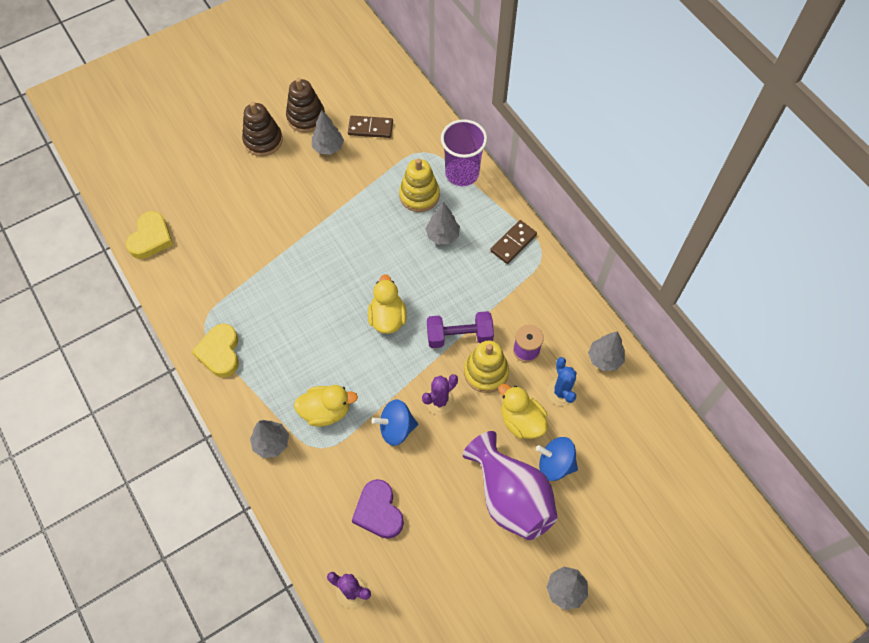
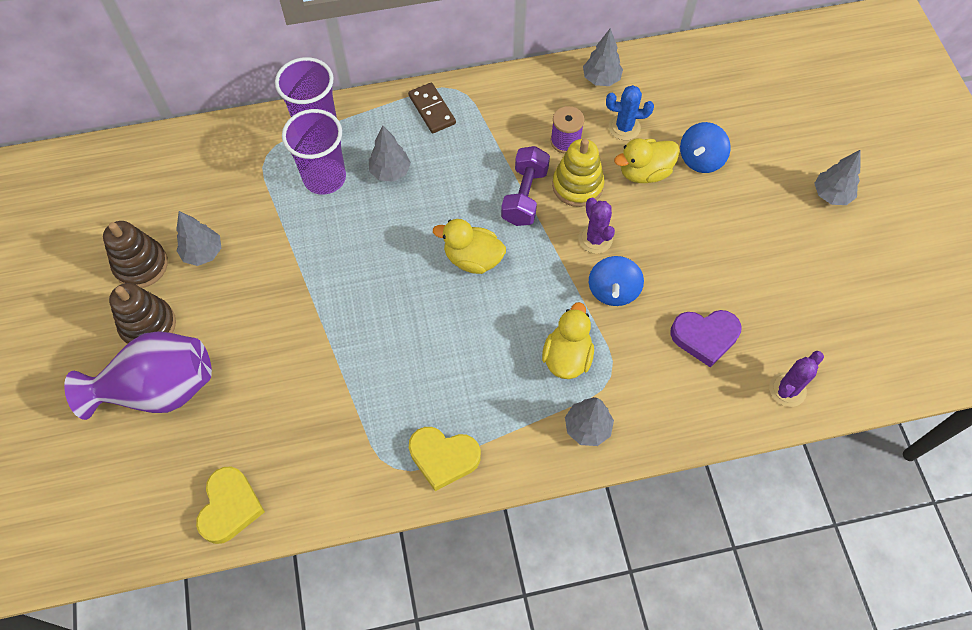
camera: 70 degrees left, 0 degrees up
yellow heart [126,211,173,259] -> yellow heart turned 60 degrees clockwise [196,467,265,544]
brown domino [348,116,393,138] -> none
yellow stacking toy [399,159,440,212] -> purple cup [282,109,346,195]
purple vase [463,431,558,540] -> purple vase moved to [64,331,212,420]

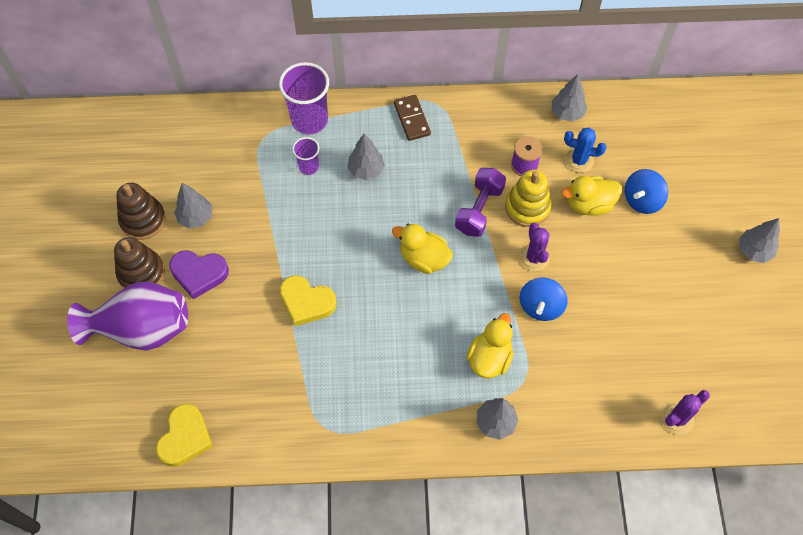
camera: 10 degrees right, 0 degrees up
purple cup [282,109,346,195] -> purple cup [292,137,319,175], size x0.54
yellow heart [409,427,481,491] -> yellow heart moved to [280,275,337,326]
purple heart [670,310,741,367] -> purple heart moved to [169,250,229,299]

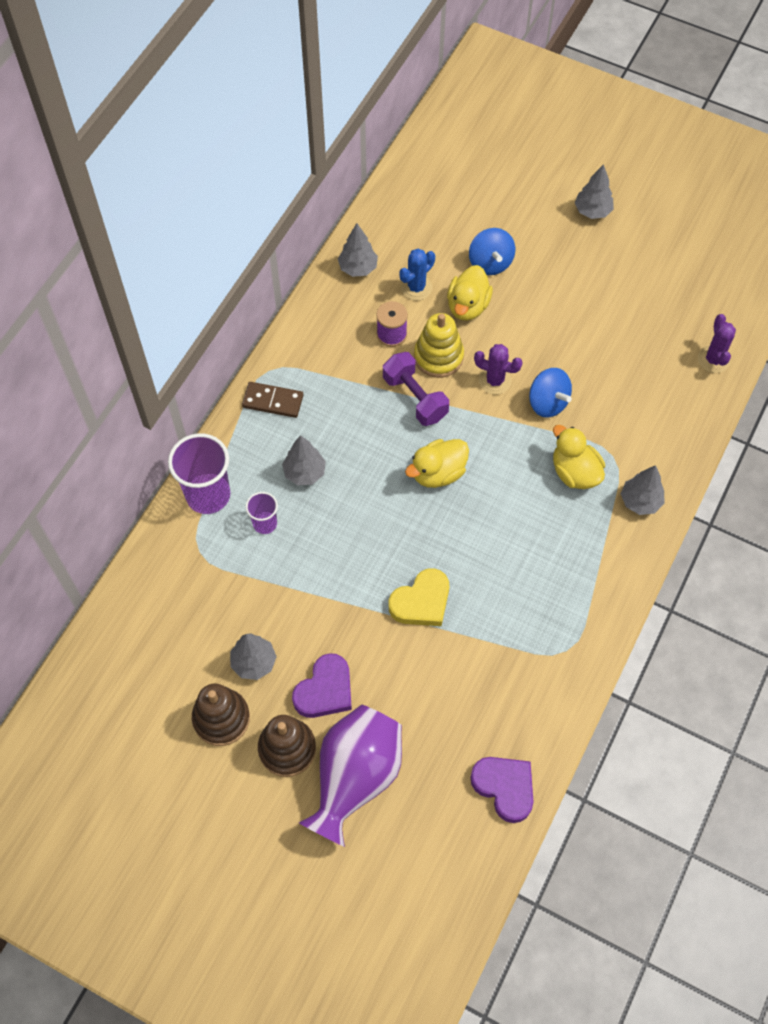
camera: 60 degrees left, 0 degrees up
yellow heart [156,404,213,467] -> purple heart [470,757,533,823]

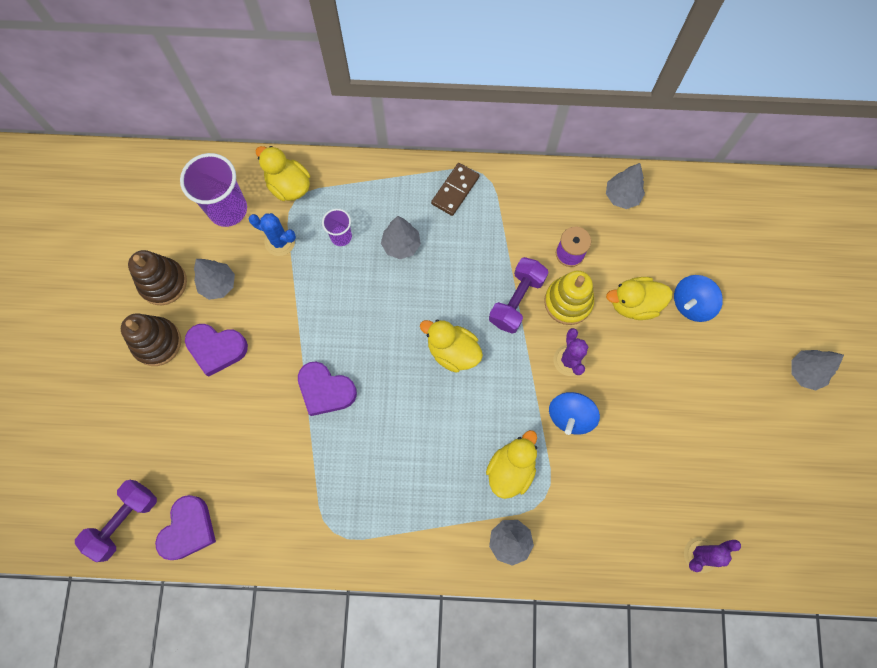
camera: 65 degrees right, 10 degrees up
purple cup [168,433,230,514] -> purple cup moved to [180,153,247,227]
brown domino [242,382,304,418] -> brown domino turned 45 degrees clockwise [431,163,480,216]
purple vase [299,705,402,847] -> none
yellow heart [388,568,449,626] -> purple heart [298,362,357,416]
blue cactus [399,249,435,301] -> blue cactus moved to [249,213,296,256]
none -> purple dumbbell [75,480,157,562]
none -> yellow duck [256,146,310,201]

